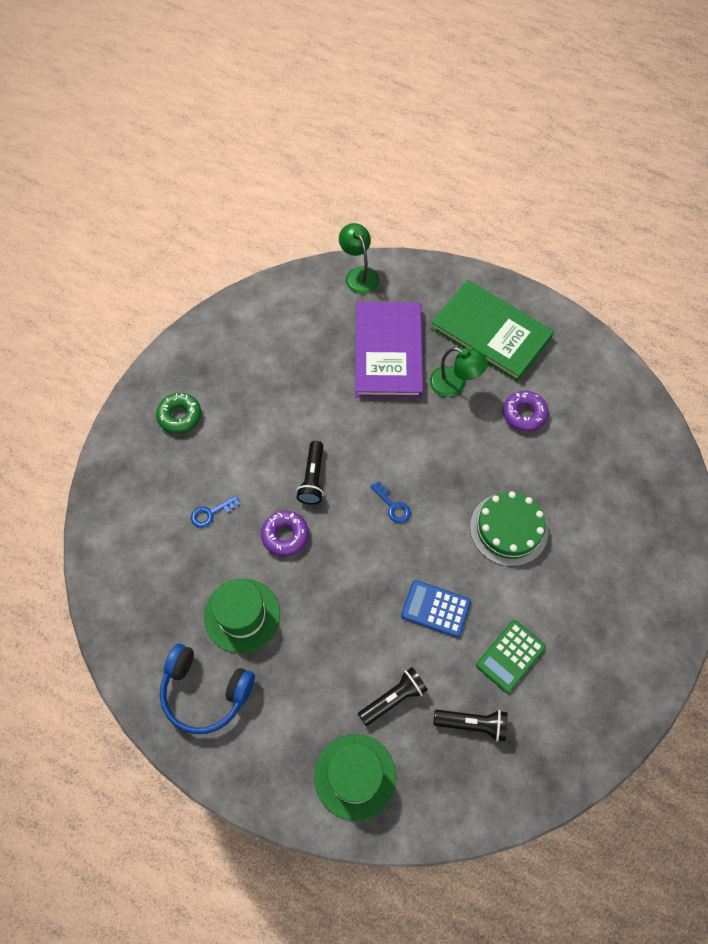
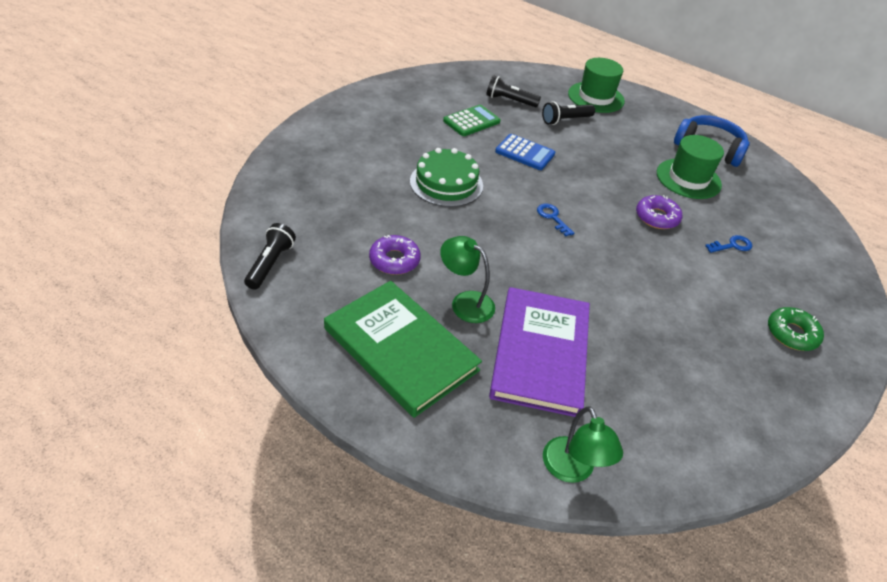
camera: 175 degrees left, 20 degrees down
black flashlight [296,441,323,505] -> black flashlight moved to [244,223,296,290]

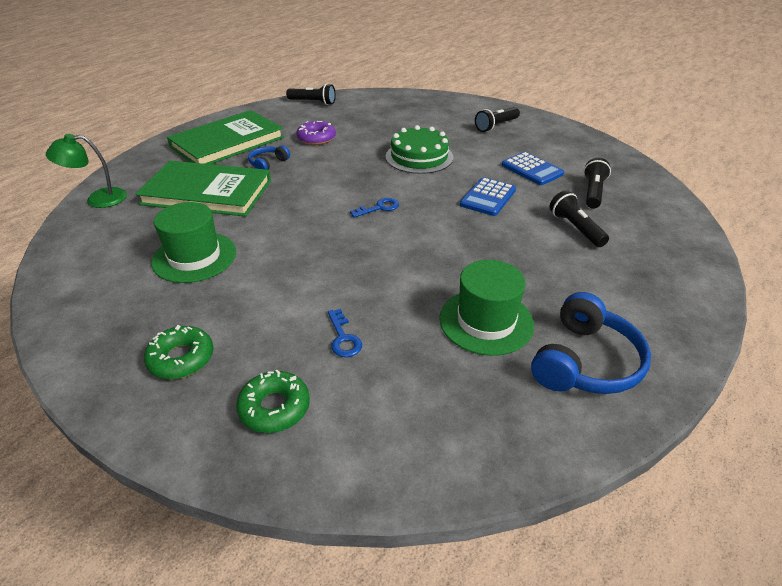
camera: 95 degrees right, 5 degrees down
green lamp [440,236,495,323] -> blue headphones [248,145,290,170]
green calculator [443,105,501,136] -> blue calculator [502,152,564,185]
purple book [489,287,590,417] -> green book [135,161,271,217]
green hat [568,58,625,113] -> green hat moved to [151,202,236,283]
purple donut [636,195,682,229] -> none
none -> green donut [236,370,310,433]
none -> black flashlight [475,107,520,132]

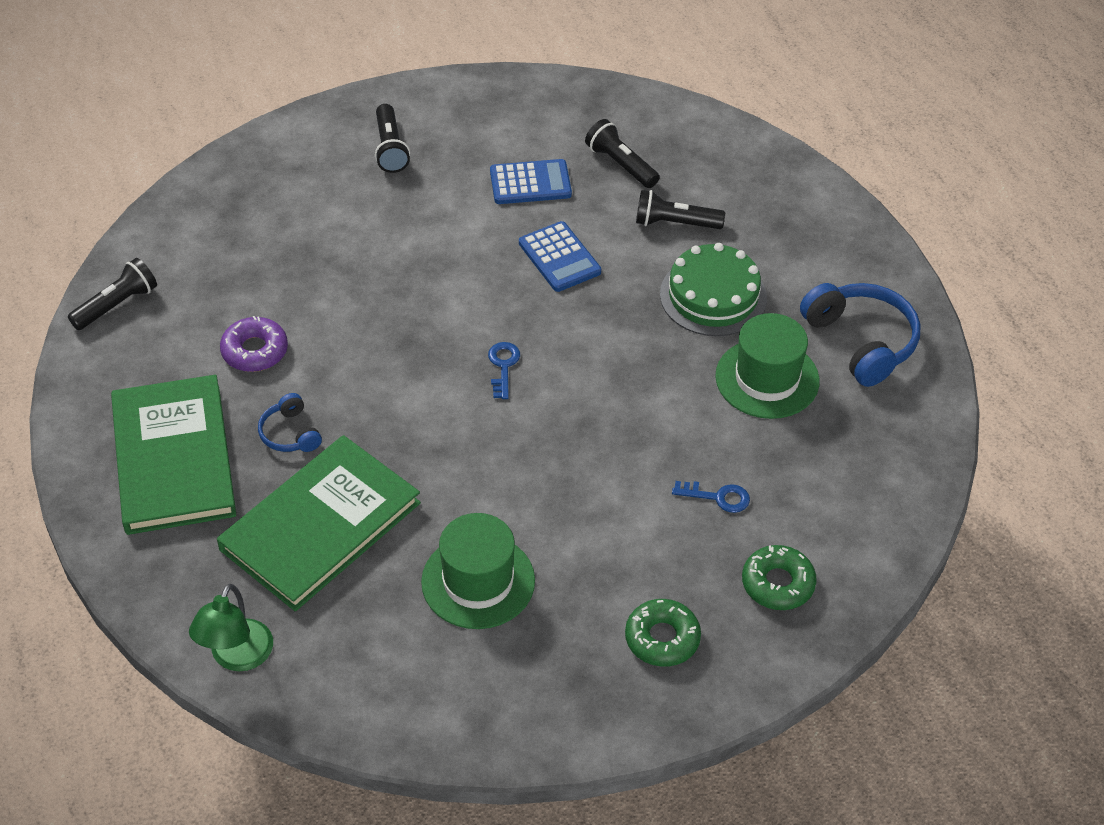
camera: 60 degrees left, 10 degrees up
green cake [386,125,453,174] -> green cake moved to [660,243,767,336]

